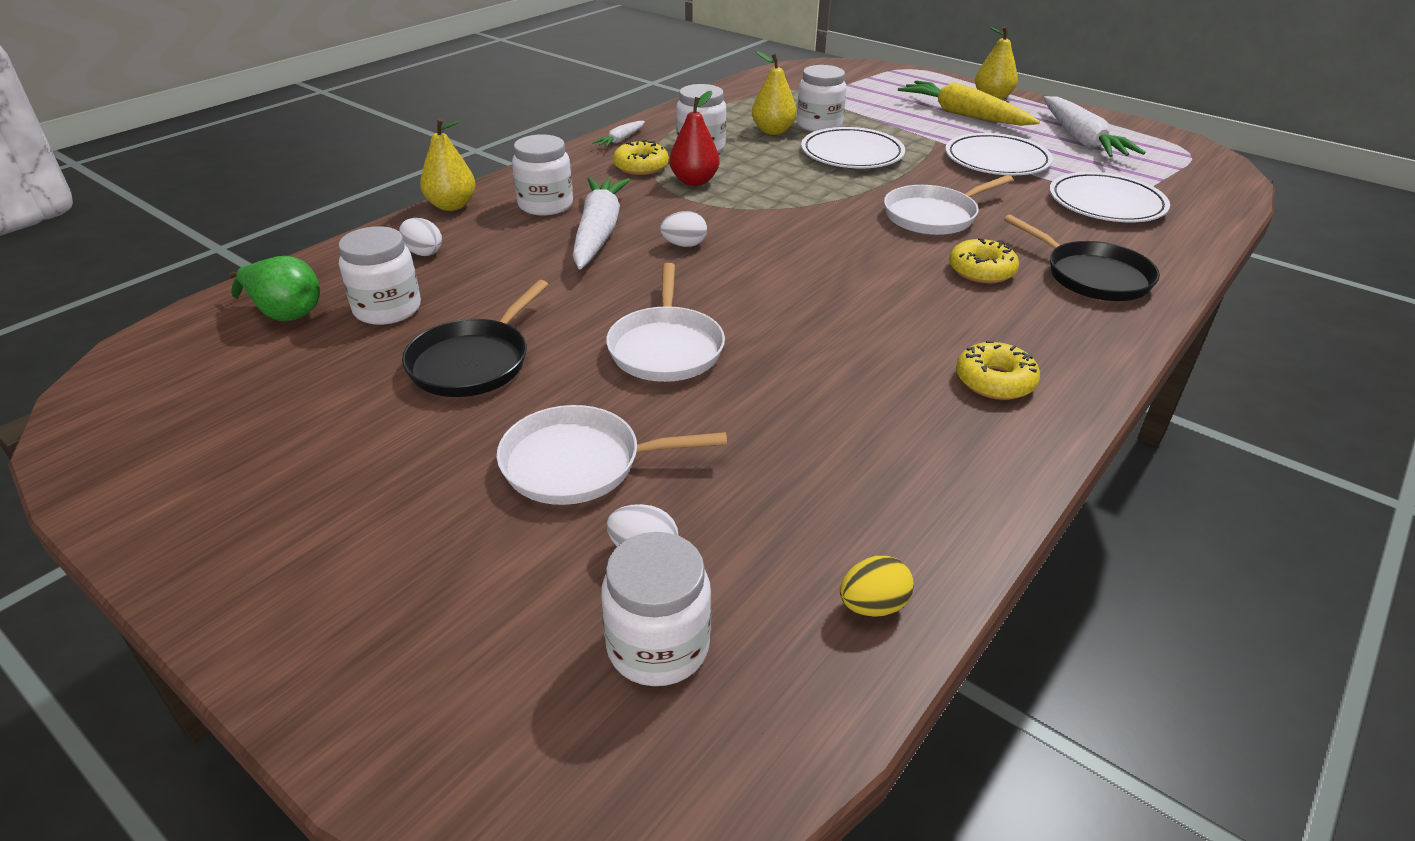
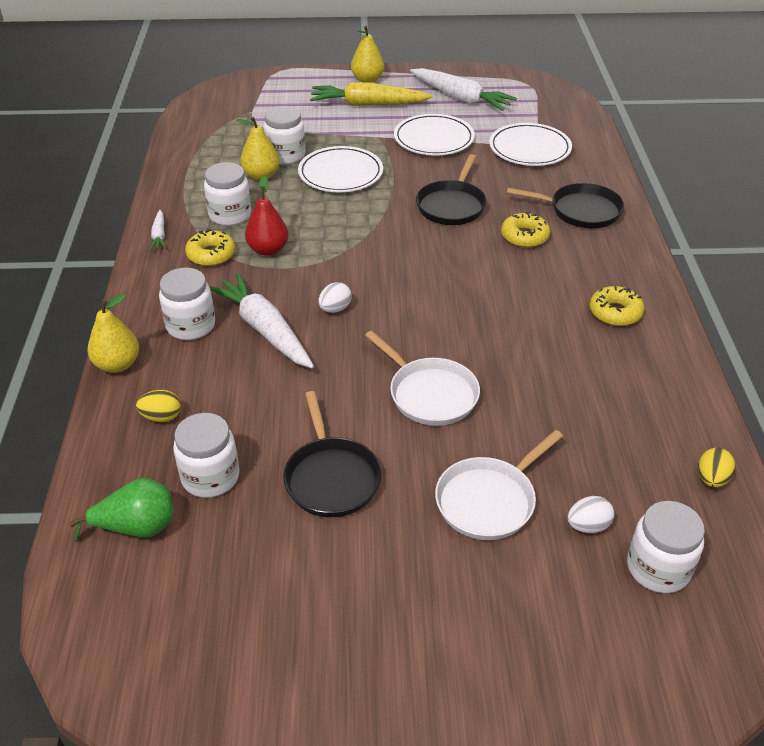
camera: 40 degrees left, 5 degrees up
white egg [399,218,442,256] -> yellow egg [136,390,181,422]
white pan [884,175,1013,235] -> black pan [416,154,487,225]

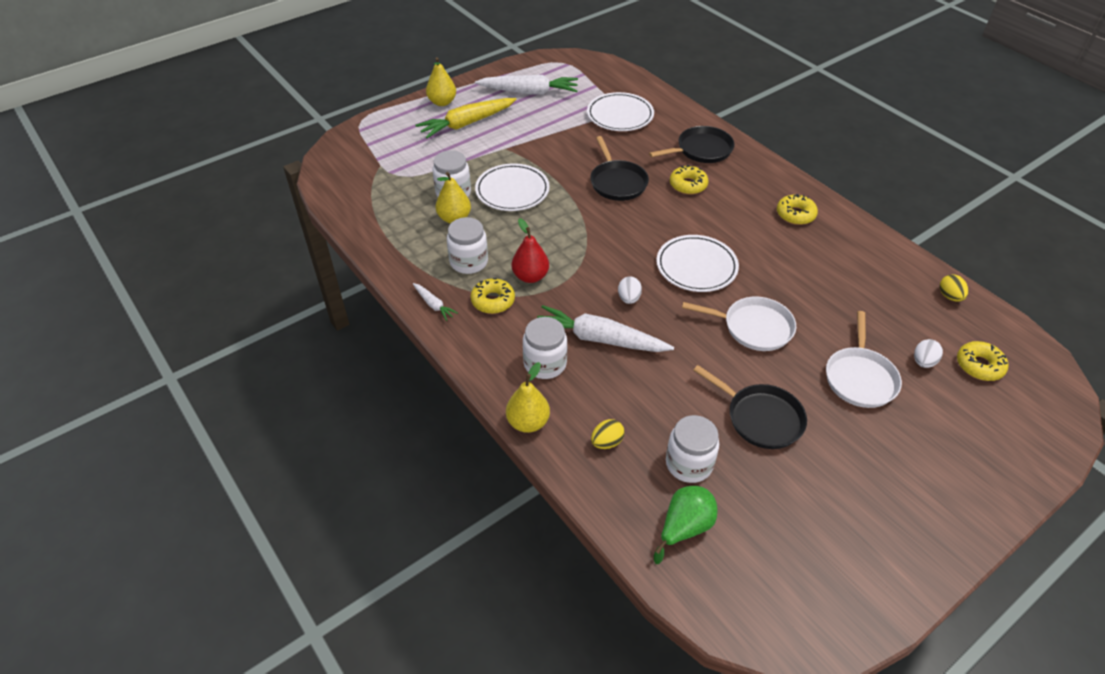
camera: 35 degrees left, 5 degrees up
white plate [394,114,475,155] -> white plate moved to [656,235,739,292]
white jar [627,501,705,593] -> yellow donut [957,341,1008,381]

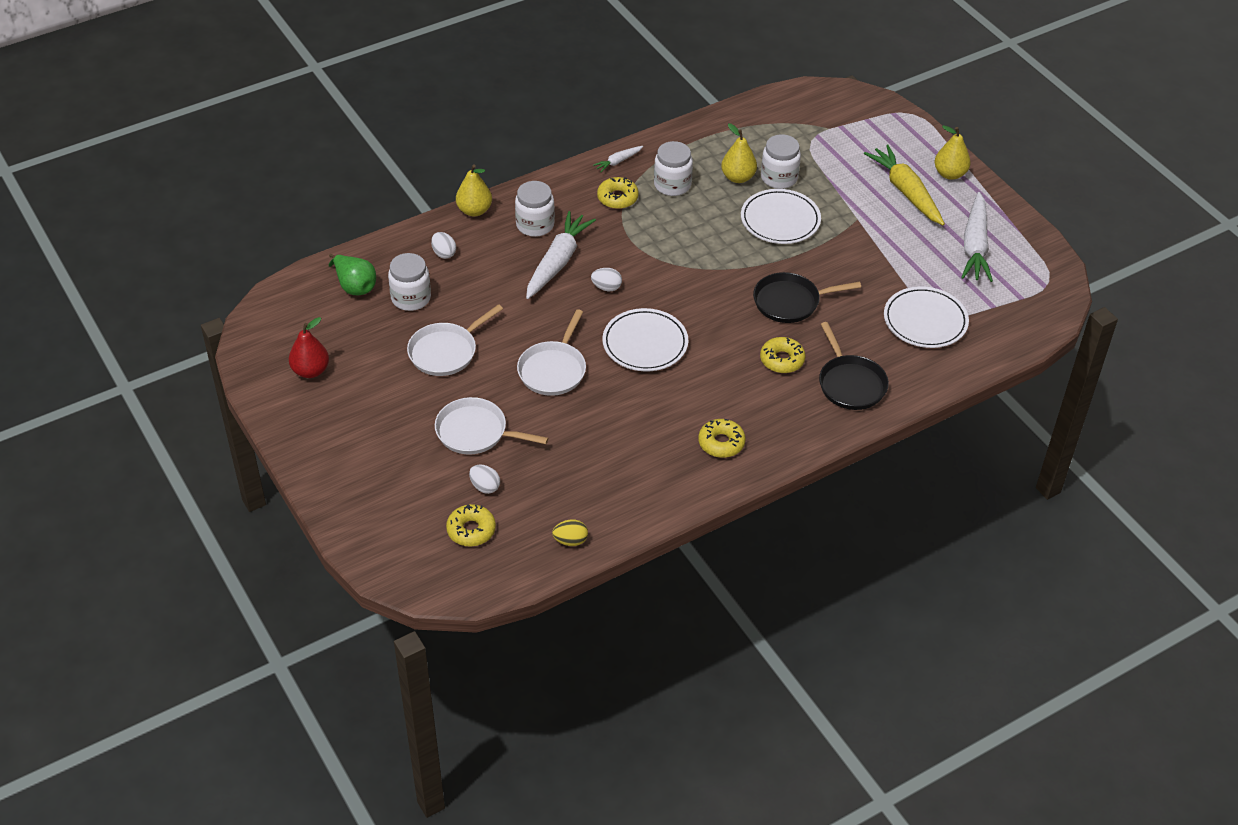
camera: 95 degrees right, 0 degrees up
red pear [512,218,549,283] -> red pear moved to [289,317,329,378]
yellow egg [591,419,624,449] -> white egg [431,232,456,259]
black pan [693,365,807,449] -> white pan [407,304,503,376]

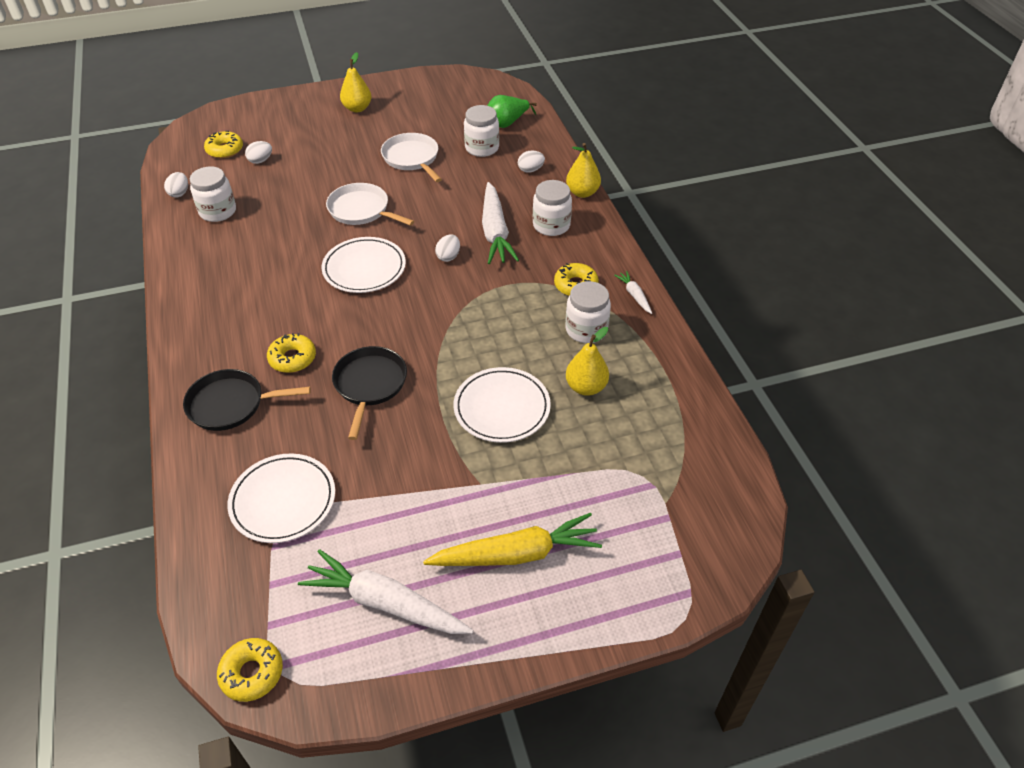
camera: 105 degrees right, 0 degrees up
red pear [289,317,329,378] -> none
white pan [435,397,548,455] -> none
white carrot [526,211,596,299] -> white carrot turned 45 degrees clockwise [482,182,519,264]
yellow egg [552,520,588,546] -> white egg [164,172,188,197]
yellow donut [698,419,746,458] -> yellow donut moved to [217,638,283,702]
white jar [761,134,801,189] -> white jar moved to [190,166,236,222]
yellow pear [934,125,971,180] -> yellow pear moved to [340,52,371,112]

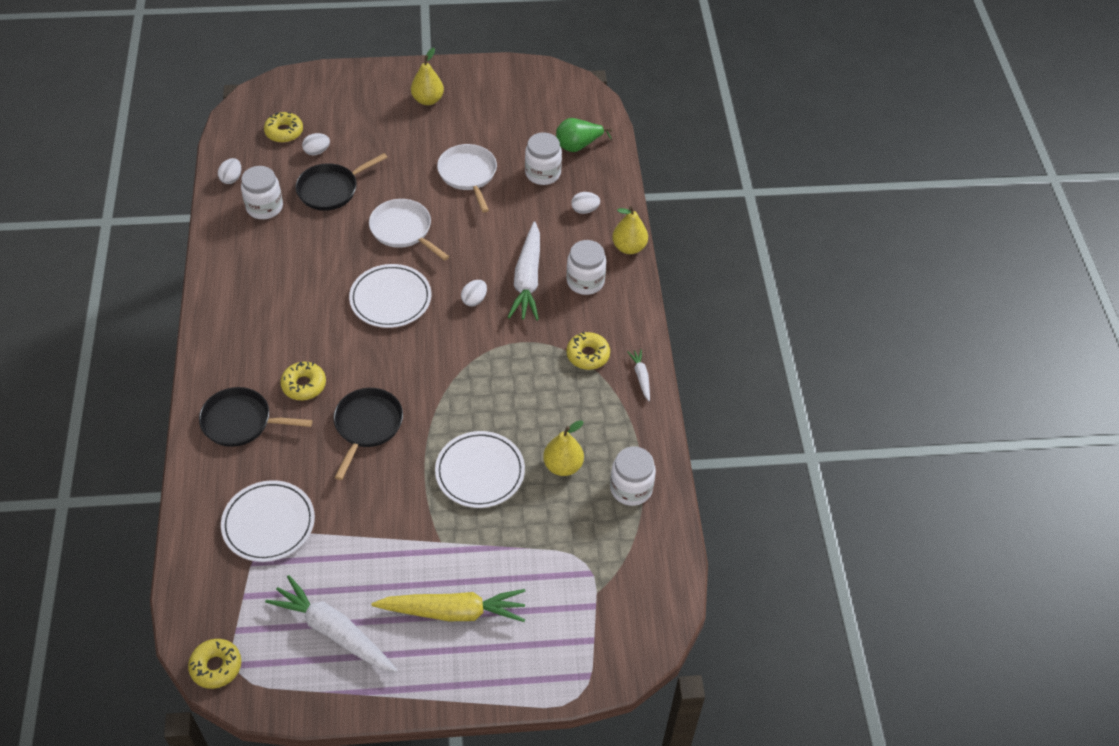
camera: 10 degrees right, 5 degrees up
white jar [565,281,611,343] -> white jar moved to [610,447,656,506]
none -> black pan [295,153,388,211]

